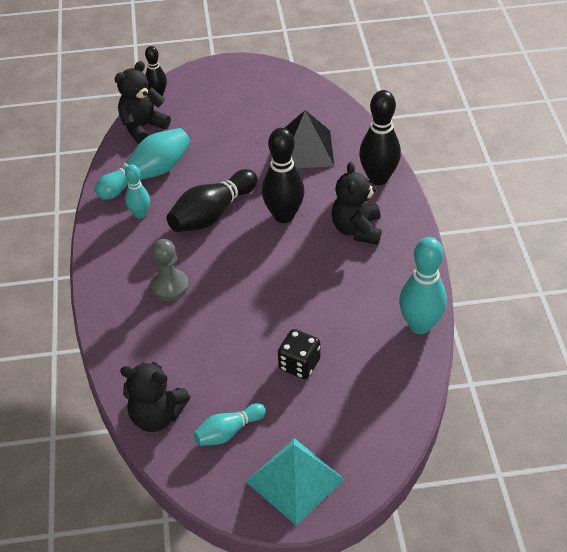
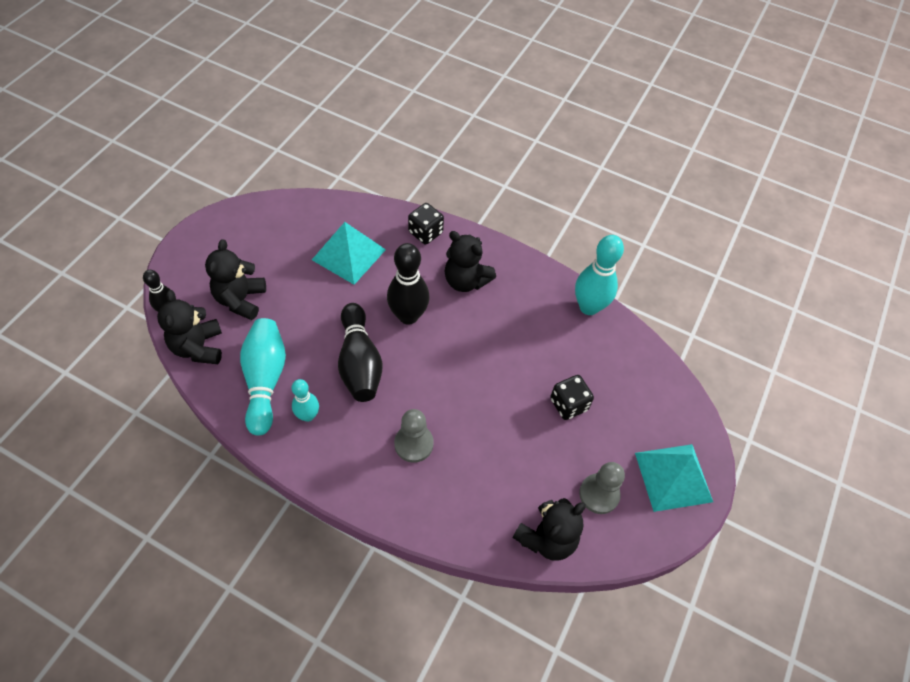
camera: 60 degrees left, 10 degrees up
turquoise bowling pin [193,403,266,446] -> grey pawn [579,462,625,514]
black pyramid [285,110,334,168] -> turquoise pyramid [312,222,386,285]
black bowling pin [359,90,401,185] -> black dice [408,203,444,245]
none -> black teddy bear [205,239,266,320]

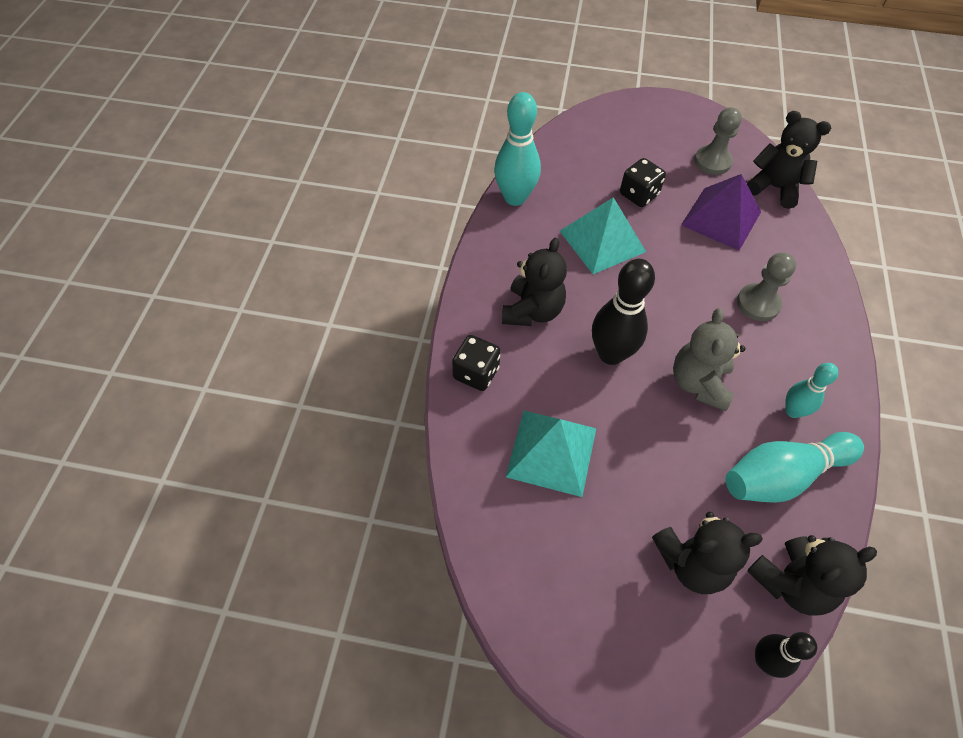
camera: 105 degrees left, 0 degrees up
black bowling pin [338,303,383,402] -> grey teddy bear [673,308,745,411]
turquoise pyramid [635,444,713,512] -> turquoise pyramid moved to [560,197,646,274]
none -> purple pyramid [681,174,761,251]

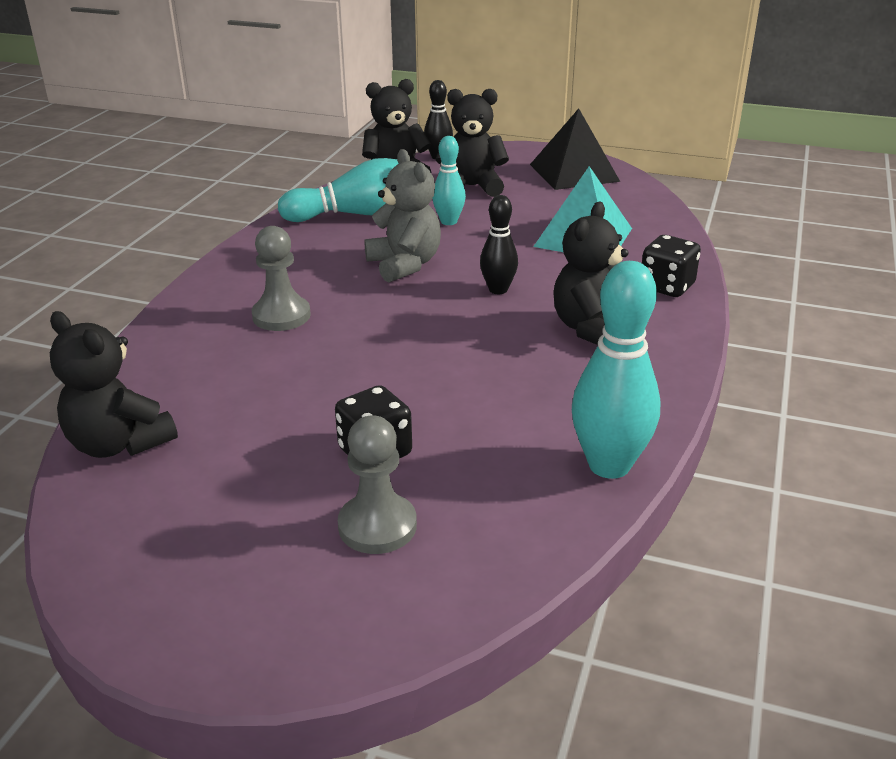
camera: 170 degrees left, 25 degrees down
turquoise pyramid [560,197,646,274] -> none
black bowling pin [592,259,655,365] -> black bowling pin [480,195,518,294], size x0.59
grey teddy bear [673,308,745,411] -> grey teddy bear turned 45 degrees counterclockwise [364,149,441,283]
purple pyramid [681,174,761,251] -> none
grey pawn [694,107,742,175] -> grey pawn moved to [338,416,417,554]
turquoise bowling pin [785,363,838,418] -> turquoise bowling pin moved to [432,136,466,225]
none -> black pyramid [530,108,620,190]

